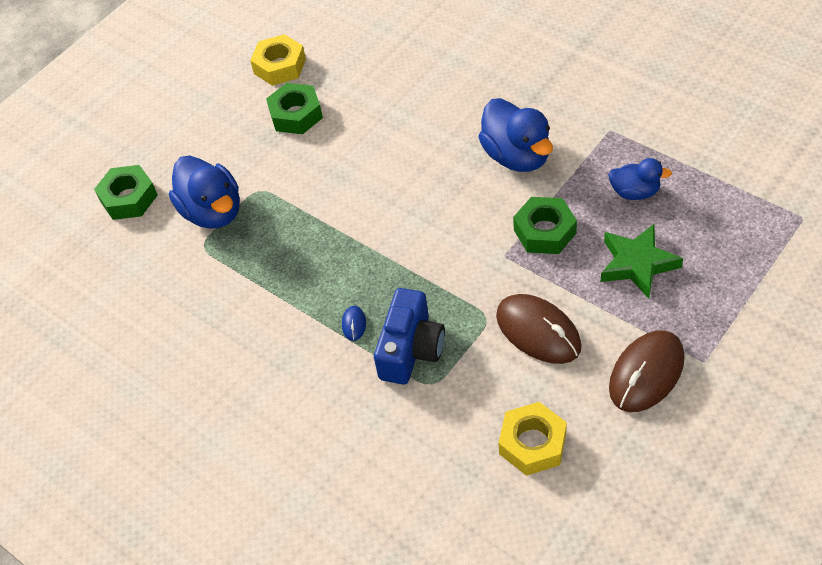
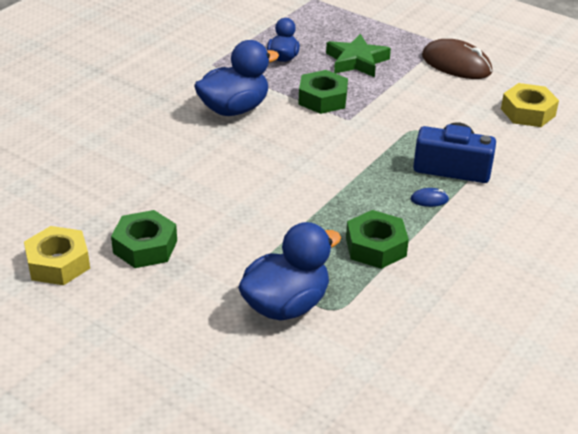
camera: 100 degrees left, 15 degrees down
green nut [94,165,158,220] -> green nut moved to [346,210,409,269]
brown mouse [496,294,582,364] -> none

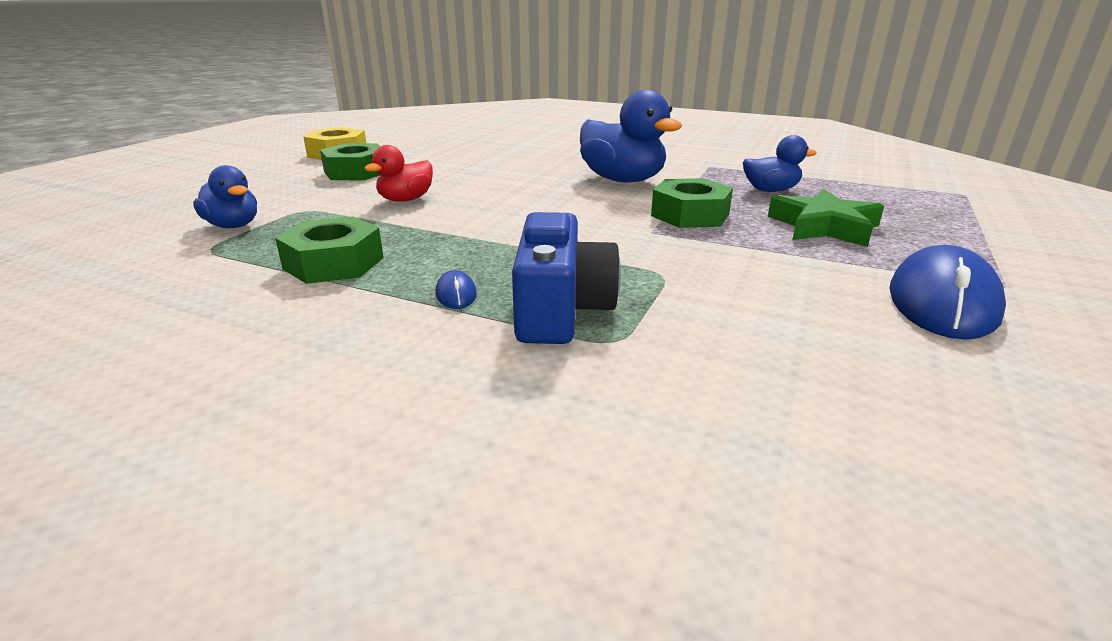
camera: 80 degrees right, 10 degrees down
blue duck [238,222,341,321] -> blue duck [193,165,257,228], size x0.58
brown mouse [422,39,492,79] -> blue mouse [889,245,1006,340]
yellow nut [501,83,559,127] -> none
none -> red duck [364,145,433,202]

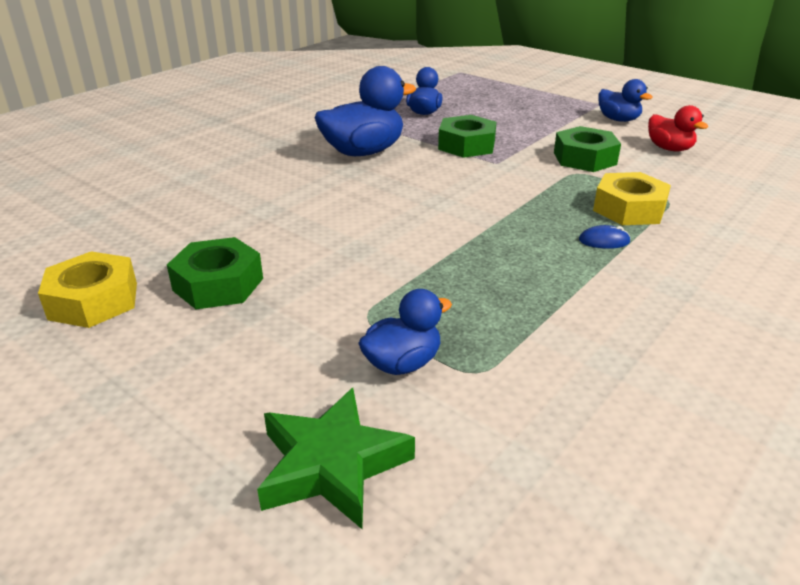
camera: 75 degrees left, 5 degrees up
green nut [275,216,384,284] -> green nut moved to [554,126,621,172]
red duck [364,145,433,202] -> red duck moved to [648,105,708,151]
blue camera [512,212,621,344] -> yellow nut [593,172,671,225]
green star [768,189,884,247] -> green star moved to [257,388,415,529]
blue mouse [889,245,1006,340] -> blue duck [598,79,653,122]

